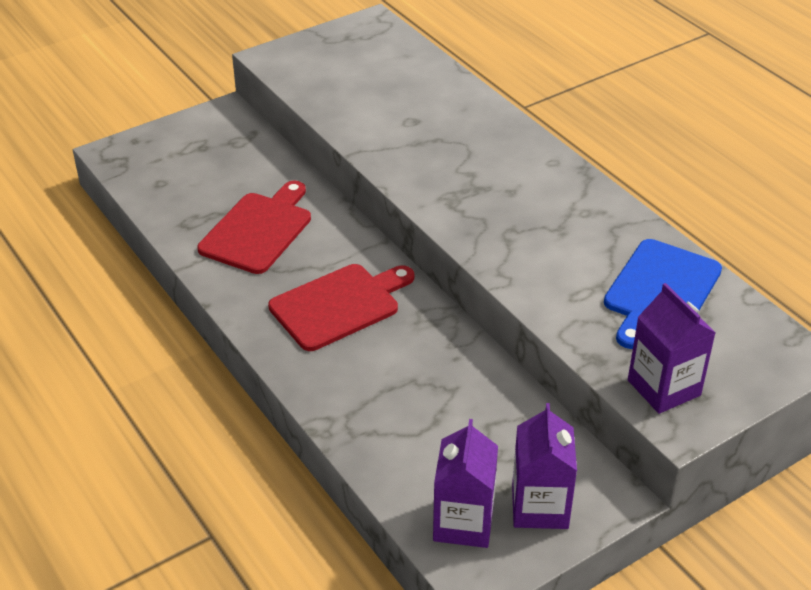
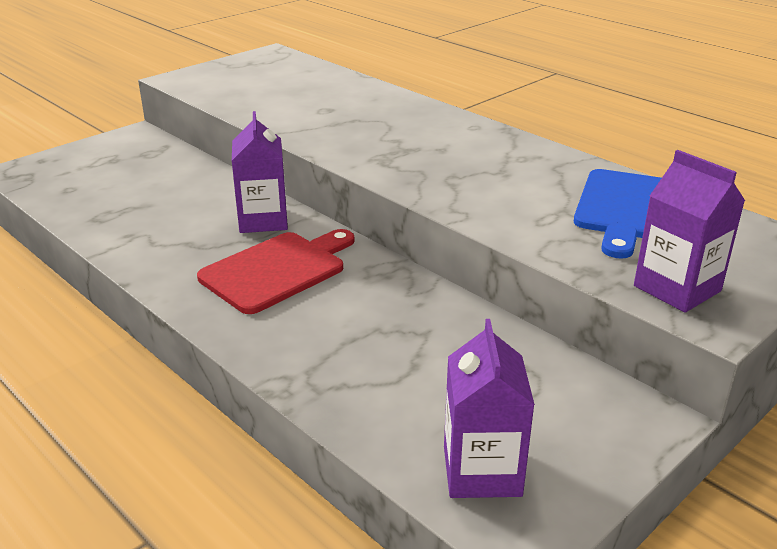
camera: 10 degrees left, 10 degrees down
red cutting board [197,180,311,274] -> none
purple carton [512,403,577,529] -> purple carton moved to [232,111,288,233]

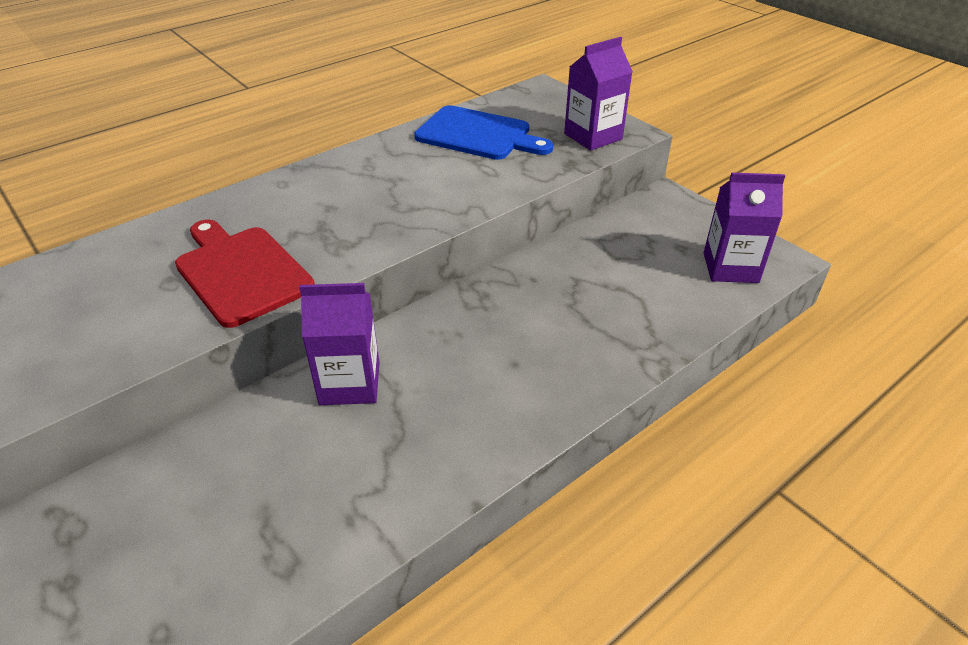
camera: 85 degrees left, 10 degrees up
red cutting board [197,229,355,314] -> red cutting board moved to [175,219,315,328]

